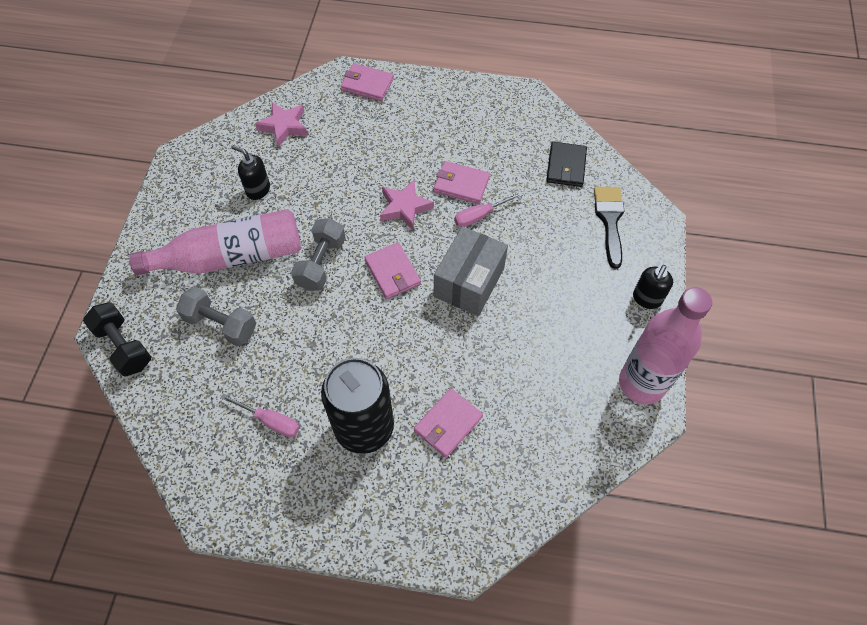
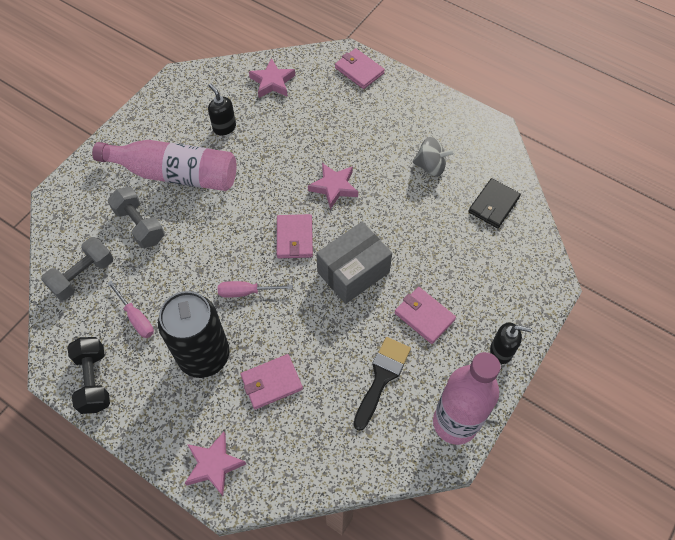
camera: 25 degrees right, 0 degrees up
black dumbbell [83,302,151,376] -> black dumbbell moved to [68,337,110,414]
grey dumbbell [291,218,345,291] -> grey dumbbell moved to [41,237,113,301]
pink wallet [434,161,490,204] -> pink wallet moved to [395,287,456,344]
pink screwdriver [454,192,523,227] -> pink screwdriver moved to [218,281,293,298]
black brush [594,187,624,269] -> black brush moved to [353,337,411,431]
black soap dispenser [633,265,673,309] -> black soap dispenser turned 135 degrees counterclockwise [490,323,532,364]
none -> pink star [185,432,246,496]
none -> grey spinning top [412,137,455,177]

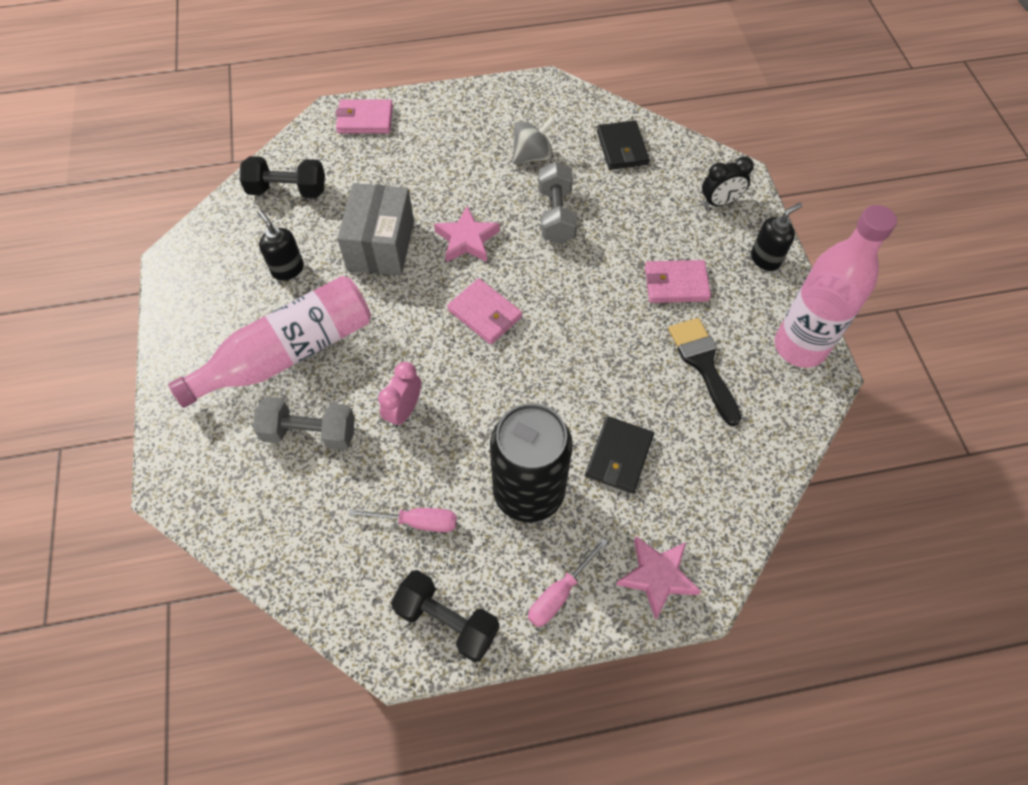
camera: 45 degrees left, 0 degrees up
grey dumbbell [41,237,113,301] -> grey dumbbell moved to [538,161,577,244]
black soap dispenser [208,83,236,135] -> black soap dispenser turned 45 degrees clockwise [258,210,304,281]
pink screwdriver [218,281,293,298] -> pink screwdriver moved to [528,538,608,627]
pink wallet [241,354,303,410] -> black wallet [585,416,654,493]
pink star [249,58,295,98] -> black dumbbell [240,156,325,198]
grey box [316,222,392,304] -> grey box moved to [337,183,414,275]
none -> pink clock [378,362,421,428]
none -> black clock [702,156,754,207]

